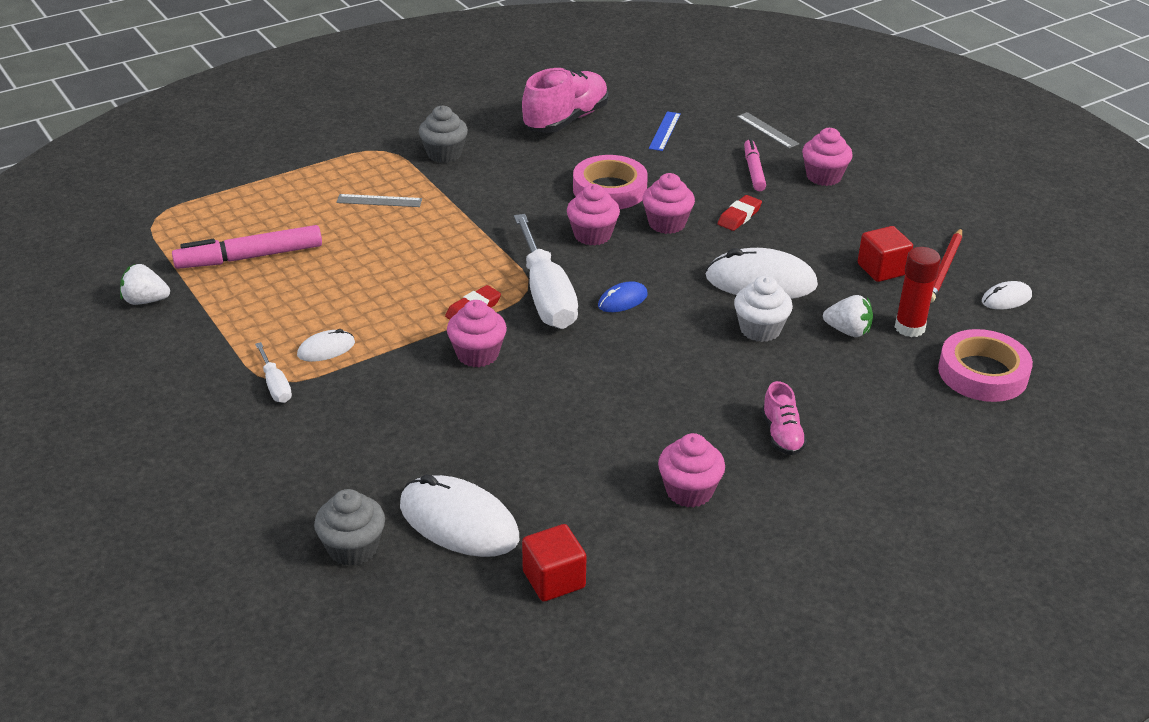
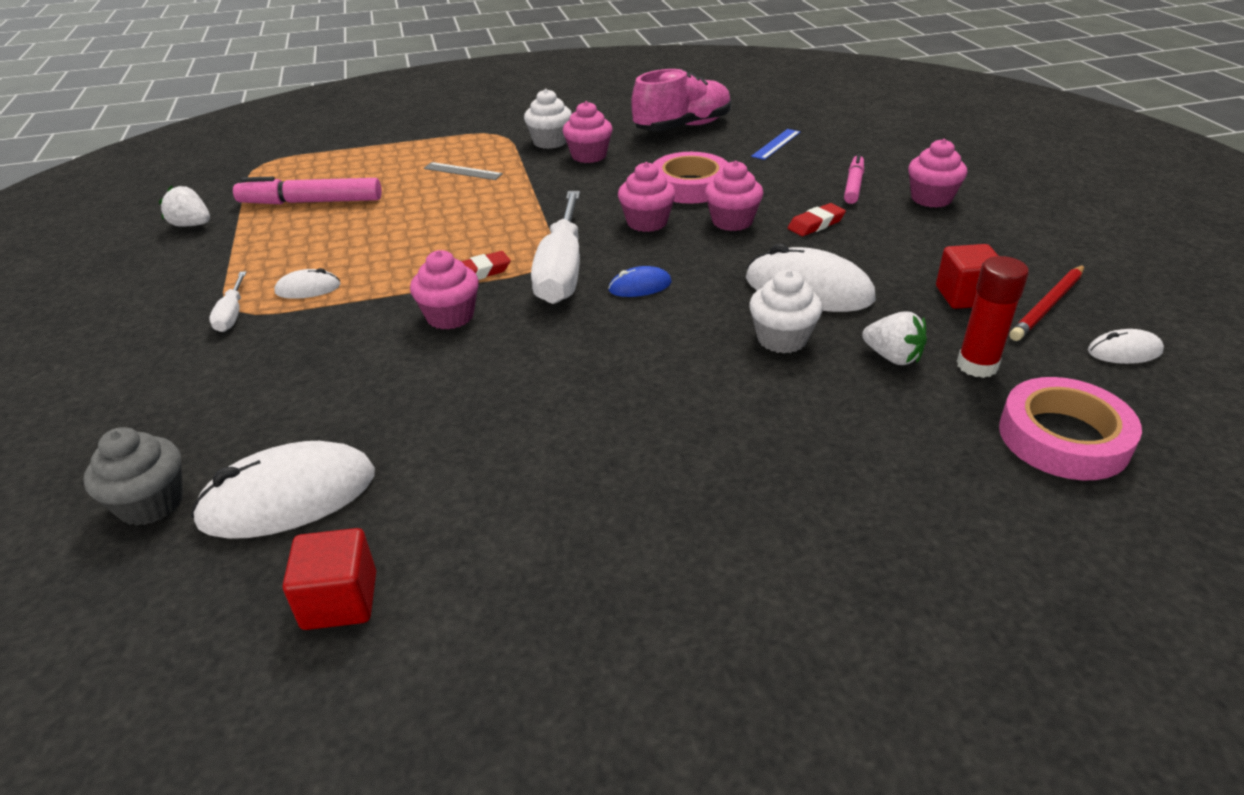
camera: 20 degrees right, 0 degrees up
white mouse [400,474,519,557] -> white mouse turned 75 degrees counterclockwise [191,441,375,539]
grey cupcake [419,105,468,163] -> white cupcake [524,89,572,149]
pink cupcake [658,433,725,508] -> pink cupcake moved to [563,101,613,163]
grey ruler [737,112,800,148] -> none
pink shoe [762,381,807,455] -> none

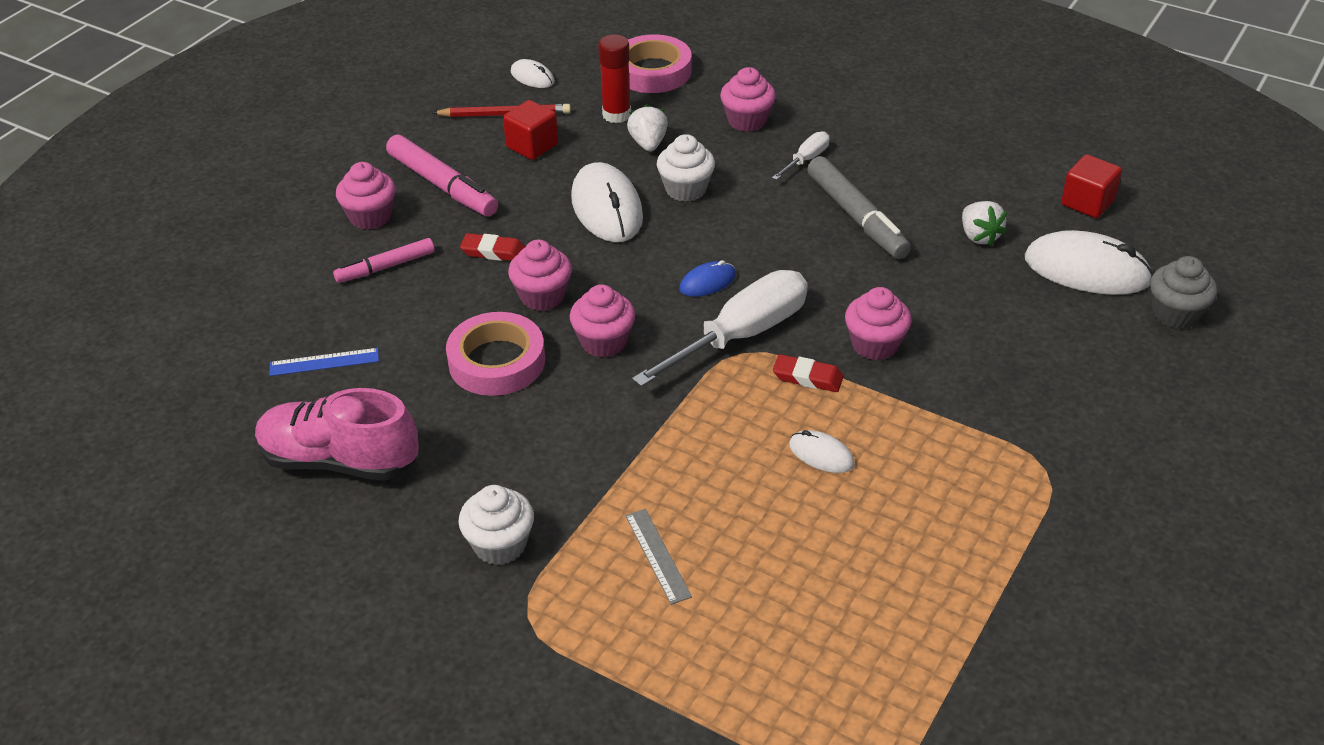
camera: 135 degrees left, 5 degrees up
white strawberry [159,186,210,226] -> white strawberry moved to [962,201,1007,246]
white screwdriver [209,271,247,332] -> white screwdriver moved to [772,131,830,180]
pink marker [233,177,382,204] -> pink marker moved to [386,135,498,216]
white mouse [274,268,341,299] -> white mouse moved to [789,430,855,473]
pink cupcake [563,101,613,163] -> pink cupcake moved to [720,67,776,132]
blue mouse [608,266,672,297] -> blue mouse turned 60 degrees counterclockwise [679,260,736,297]
none -> grey marker [807,156,911,259]

